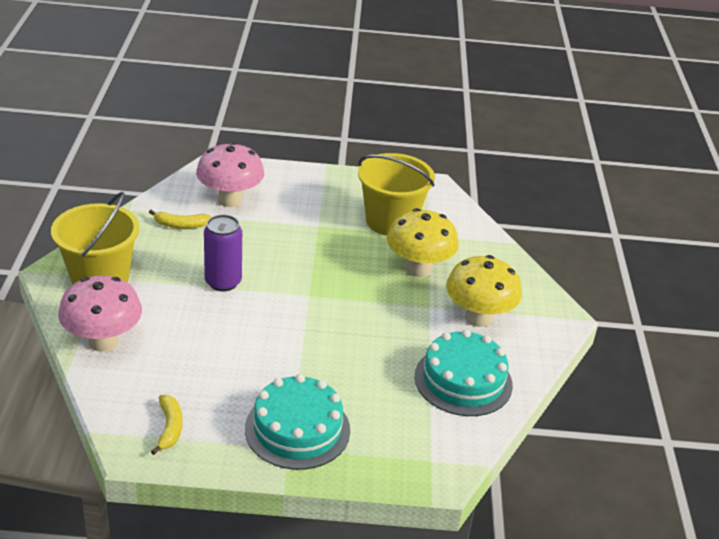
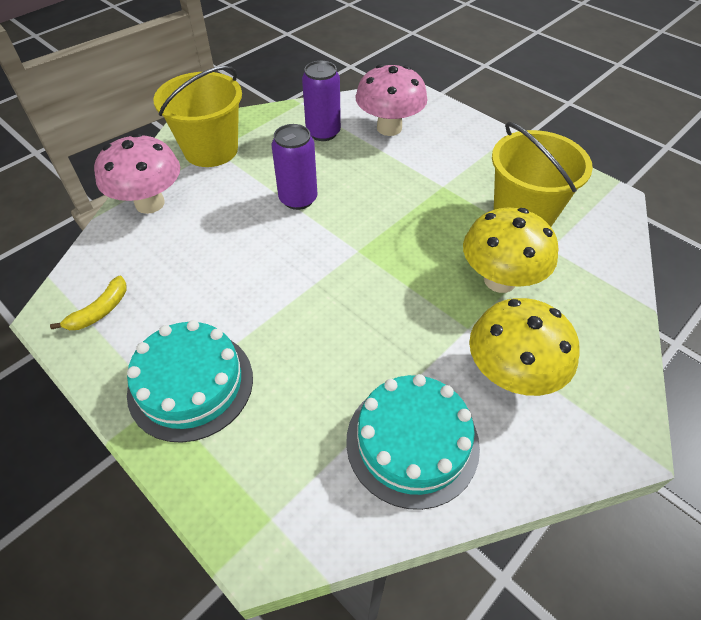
camera: 45 degrees right, 15 degrees up
yellow banana [149,210,211,229] -> purple can [302,61,341,141]

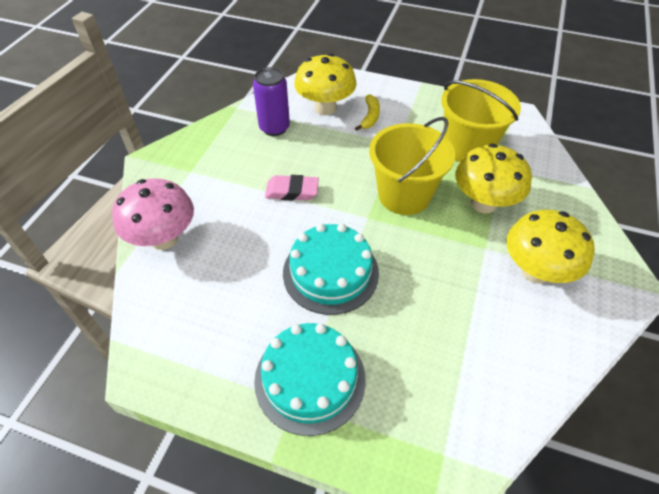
camera: 25 degrees left, 0 degrees up
yellow banana [50,276,127,330] -> yellow banana moved to [355,94,380,131]
yellow bucket [153,66,242,167] -> yellow bucket moved to [369,117,455,215]
purple can [272,124,318,210] -> pink eraser [265,175,319,200]
turquoise cake [346,374,480,510] -> turquoise cake moved to [283,224,379,315]
pink mushroom [355,64,428,136] -> yellow mushroom [294,53,357,115]

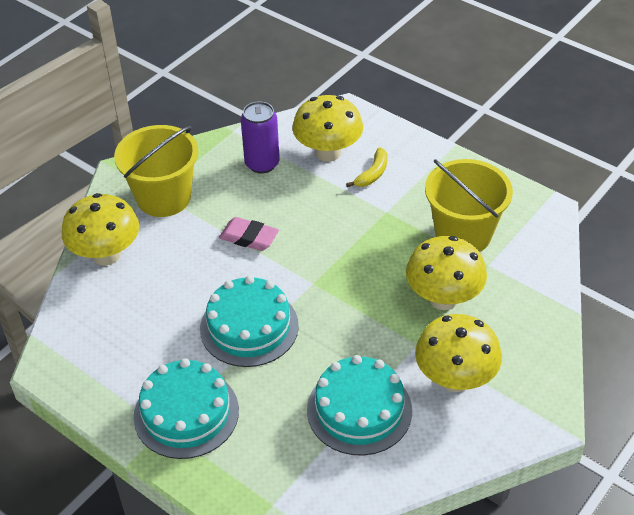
camera: 20 degrees right, 5 degrees down
pink mushroom [112,178,194,250] -> yellow mushroom [61,193,139,266]
yellow bucket [369,117,455,215] -> yellow bucket moved to [114,125,199,217]
none -> turquoise cake [307,355,412,456]

